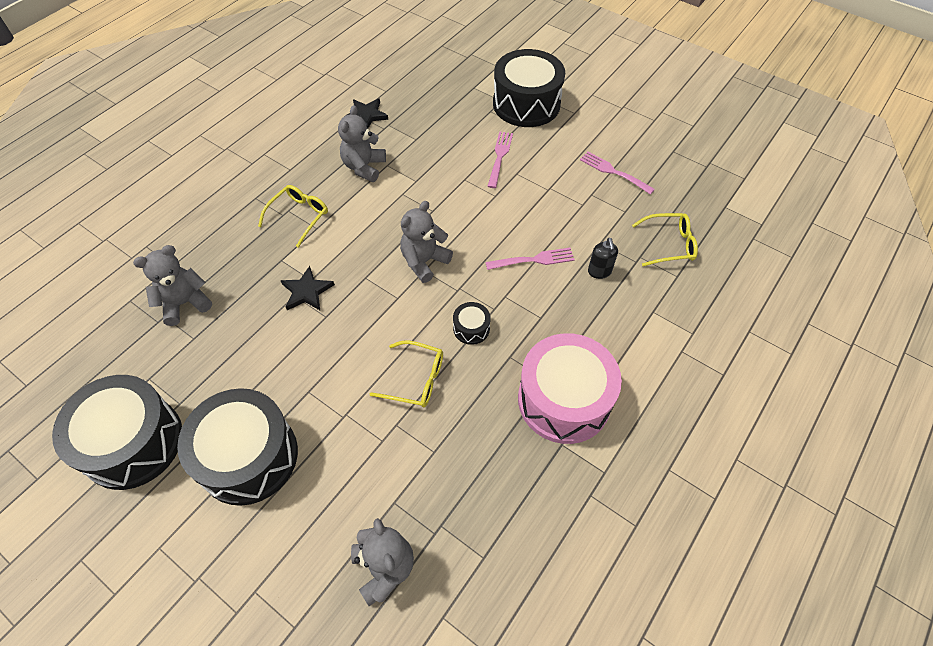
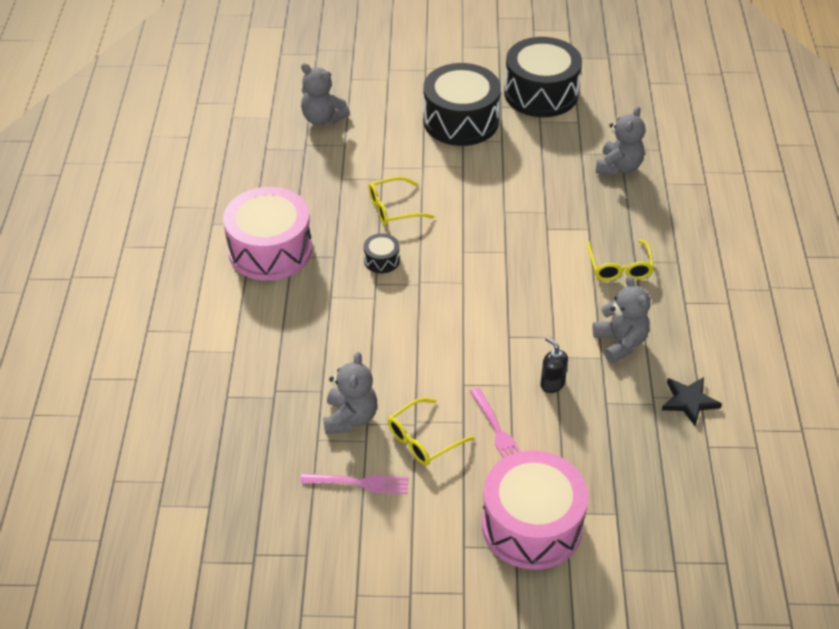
camera: 145 degrees right, 10 degrees down
black star [281,266,335,310] -> none
grey teddy bear [400,201,453,283] -> grey teddy bear moved to [323,352,377,434]
pink fork [485,248,575,270] -> none
black drum [493,49,565,127] -> pink drum [482,451,588,570]
black soap dispenser [588,238,618,279] -> black soap dispenser moved to [540,337,568,393]
yellow glasses [632,213,698,266] -> yellow glasses moved to [388,398,474,465]

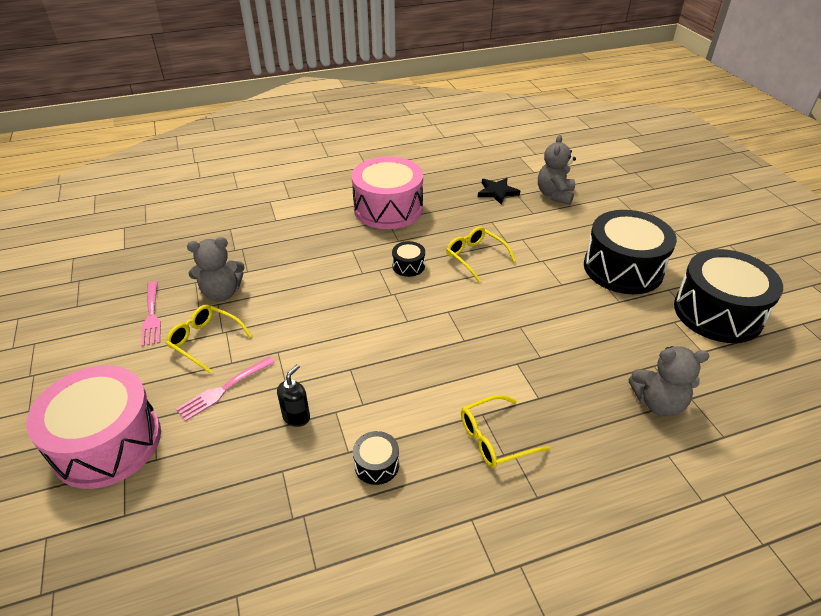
camera: 70 degrees right, 5 degrees down
grey teddy bear [593,276,651,363] -> black drum [353,431,399,485]
black star [662,377,722,426] -> black star moved to [478,178,520,205]

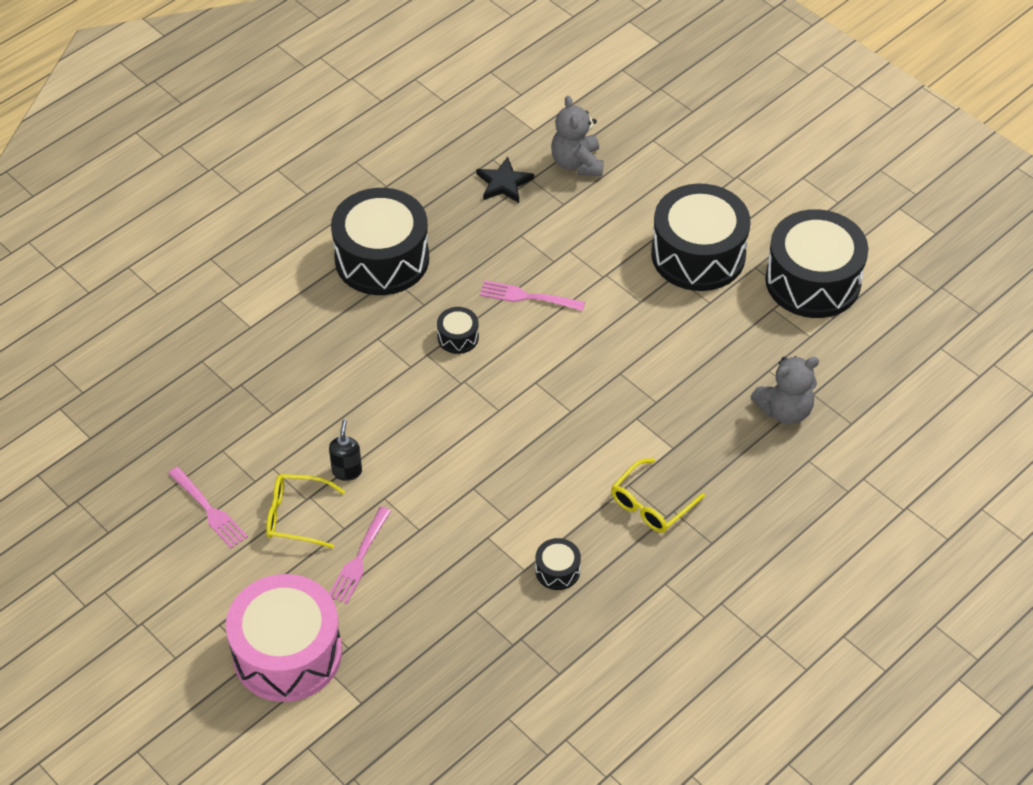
camera: 25 degrees left, 10 degrees up
grey teddy bear [187,237,245,302] -> none
black soap dispenser [277,364,310,427] -> black soap dispenser moved to [329,419,362,481]
pink drum [351,157,423,229] -> black drum [331,188,429,295]
yellow glasses [446,227,516,282] -> pink fork [480,280,585,311]

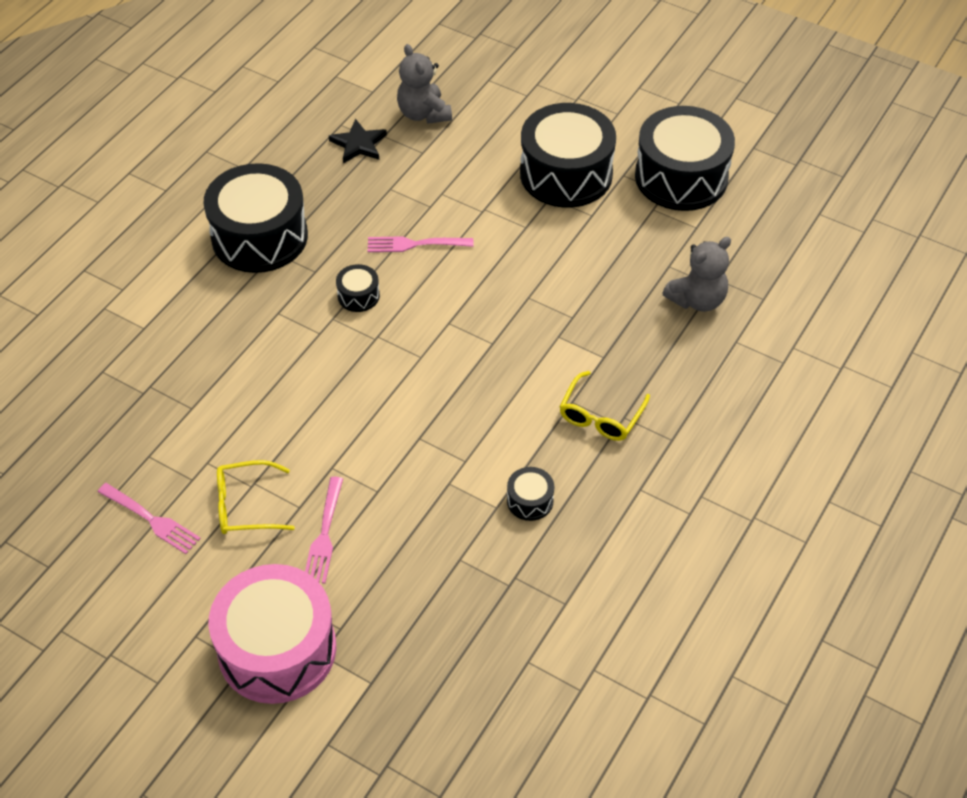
camera: 15 degrees left, 0 degrees up
black soap dispenser [329,419,362,481] -> none

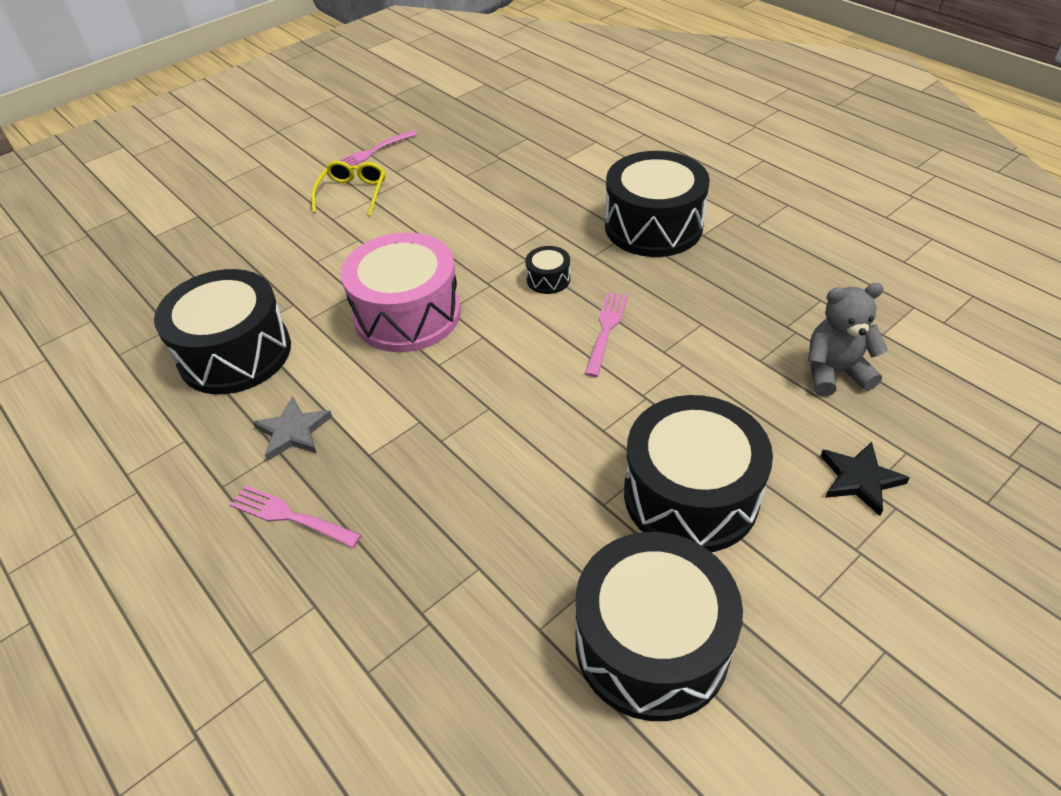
camera: 110 degrees right, 5 degrees down
pink drum [209,564,336,704] -> pink drum moved to [341,232,461,352]
pink fork [305,477,343,584] -> pink fork moved to [229,485,361,548]
black star [329,119,387,164] -> black star moved to [821,442,910,516]
black drum [507,467,554,521] -> black drum [154,269,291,394], size x2.36
yellow glasses [559,371,650,441] -> grey star [253,396,332,461]
grey teddy bear [662,237,731,312] -> none

